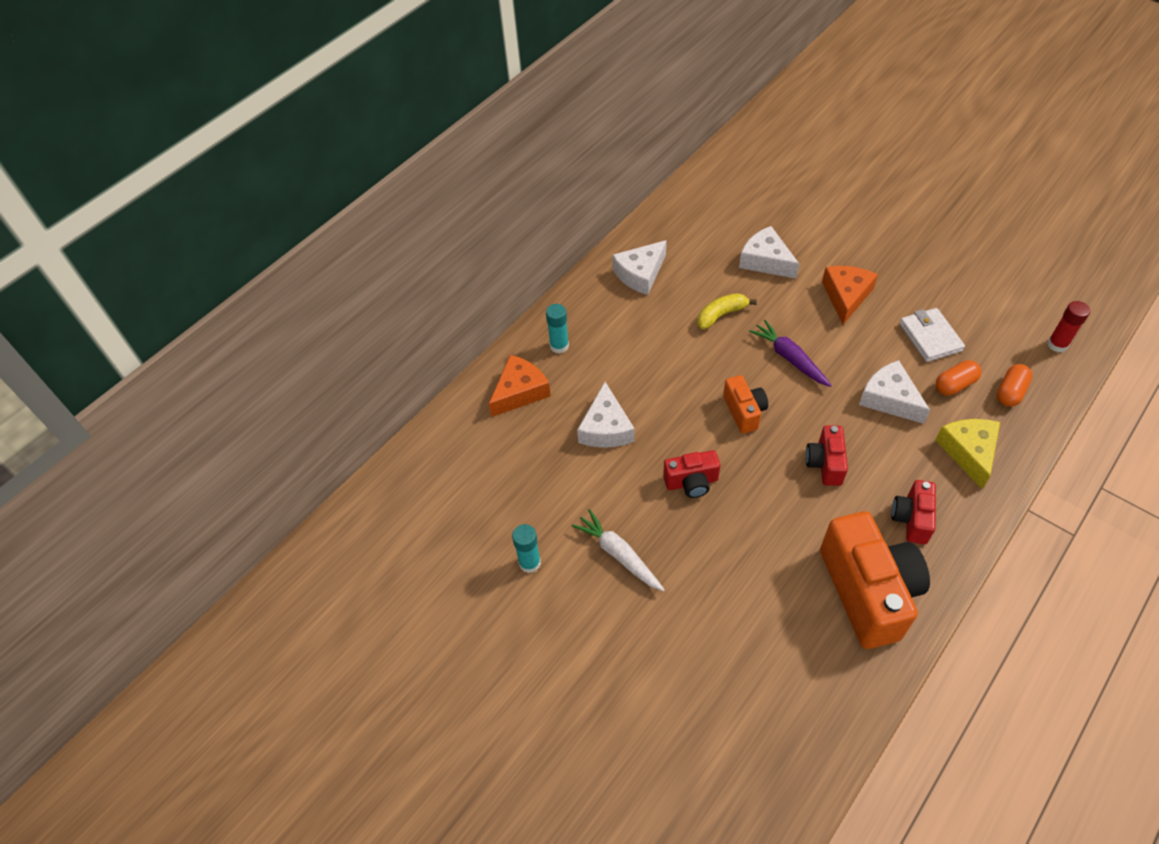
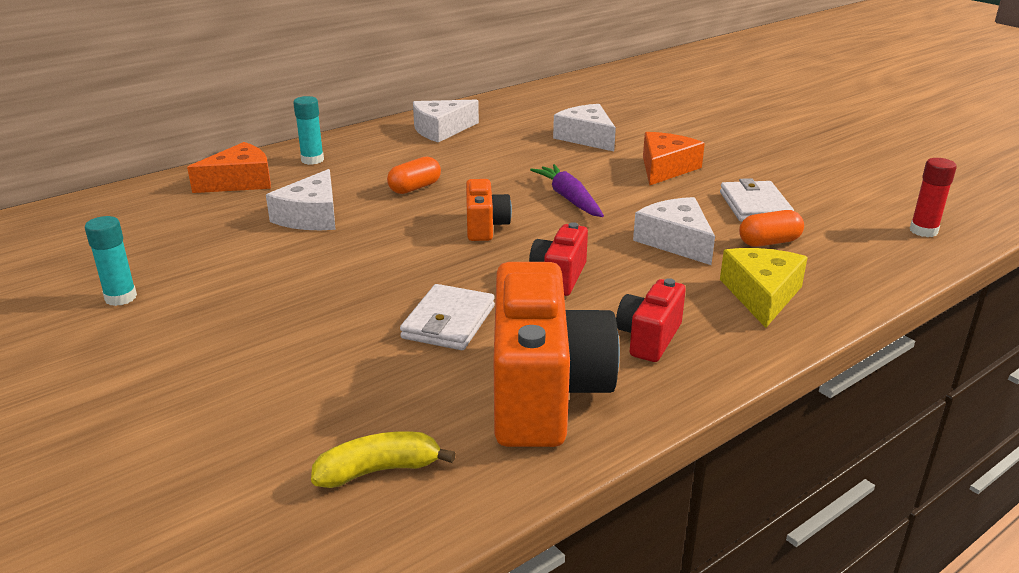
camera: 10 degrees right, 25 degrees down
white carrot [572,509,665,592] -> none
red camera [663,450,720,498] -> none
yellow banana [698,293,757,329] -> yellow banana moved to [311,431,456,488]
orange capsule [997,364,1032,407] -> orange capsule moved to [387,156,441,194]
none -> white wallet [400,284,495,350]

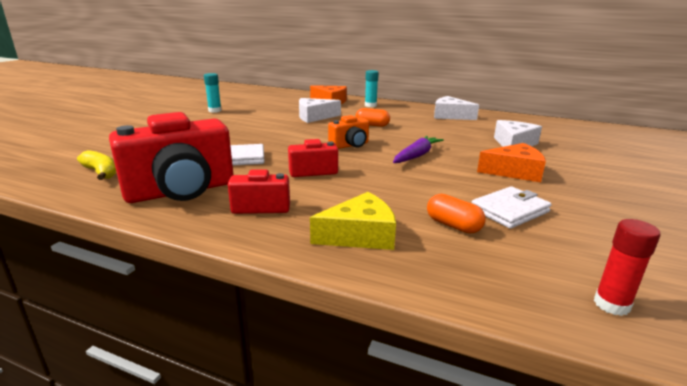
camera: 60 degrees right, 5 degrees down
orange camera [494,262,620,447] -> red camera [109,112,234,203]
white cheese [633,197,715,265] -> none

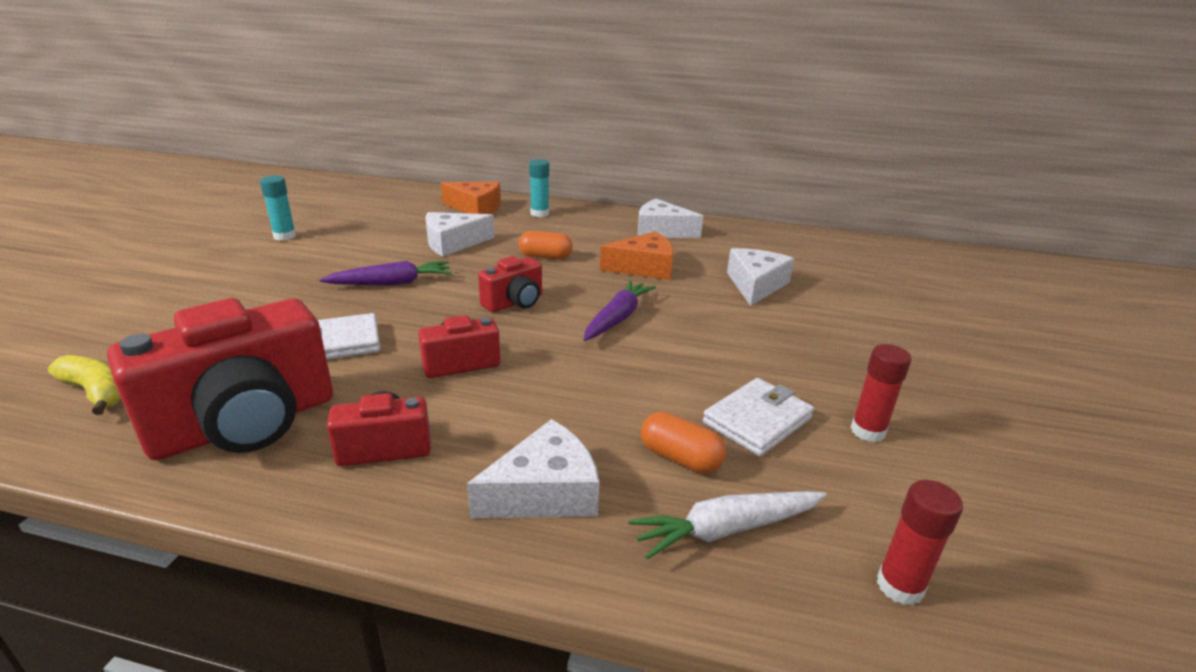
camera: 10 degrees left, 5 degrees up
yellow cheese [310,192,396,250] -> white cheese [467,419,599,518]
orange camera [328,115,369,149] -> red camera [478,256,542,312]
orange cheese [477,143,546,182] -> orange cheese moved to [600,231,674,280]
none -> purple carrot [319,261,452,286]
none -> white carrot [629,491,827,559]
none -> red glue stick [850,344,911,442]

